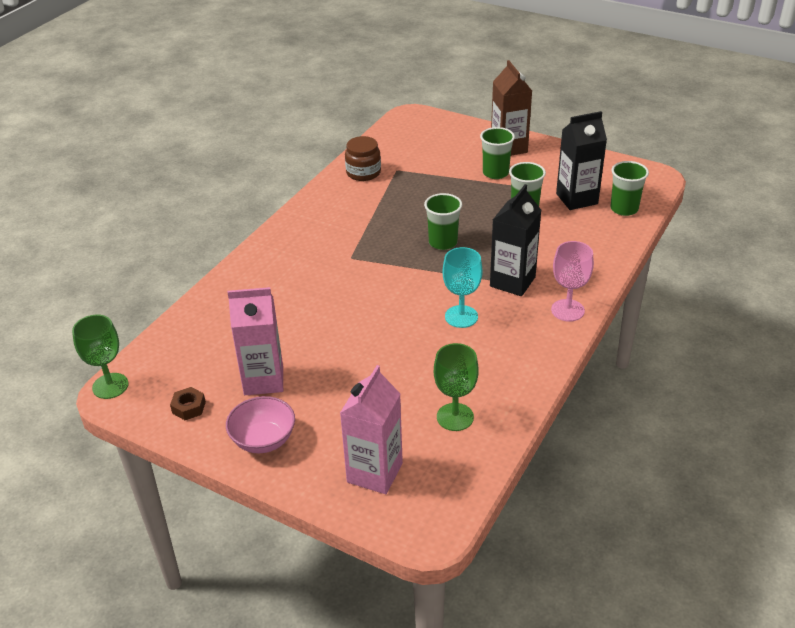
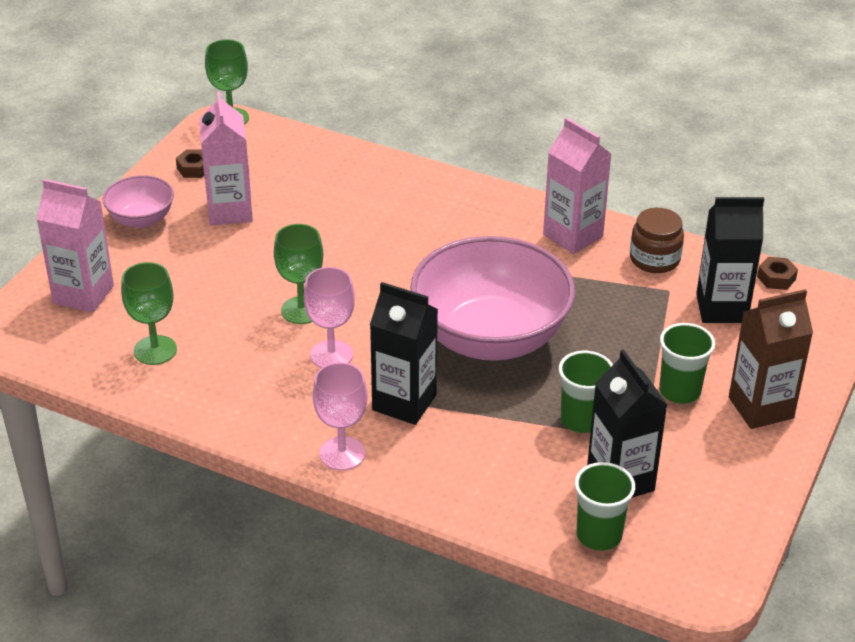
camera: 85 degrees right, 0 degrees up
green cup [424,193,462,250] -> pink bowl [410,236,575,361]
turquoise goblet [443,247,482,328] -> pink goblet [304,267,355,368]
none -> green goblet [274,224,323,324]
none -> pink carton [543,118,612,254]
none -> black carton [696,197,764,323]
none -> brown nut [757,257,798,290]

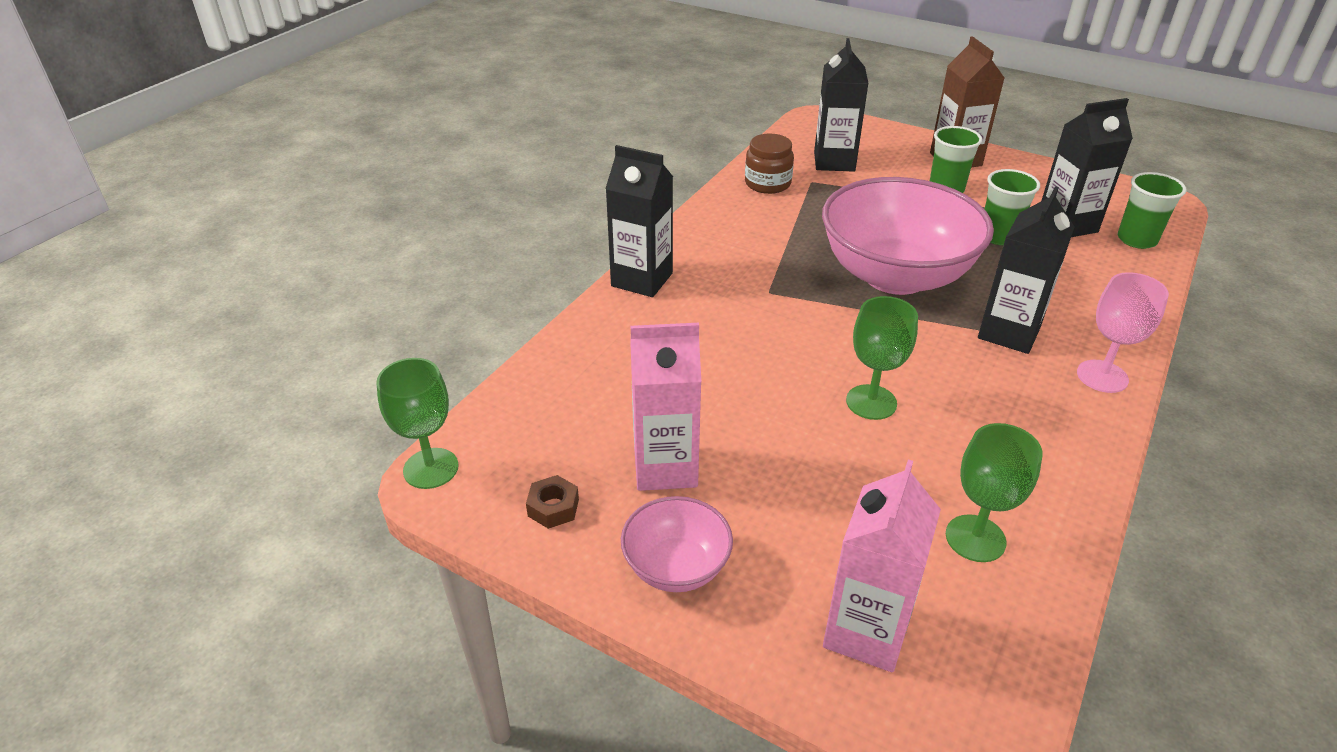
camera: 85 degrees left, 0 degrees up
pink goblet [304,267,355,368] -> none
pink carton [543,118,612,254] -> none
brown nut [757,257,798,290] -> none
none -> black carton [605,145,673,297]

